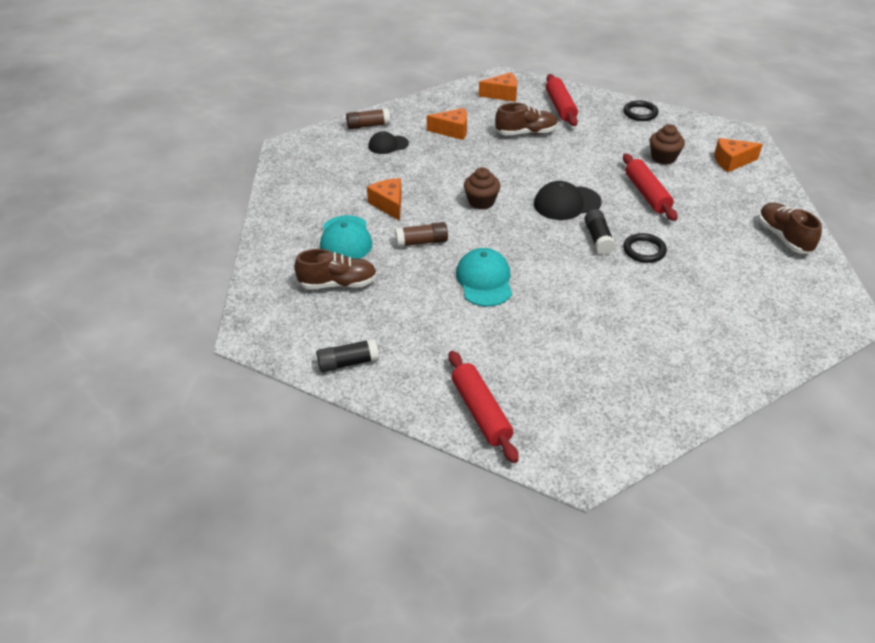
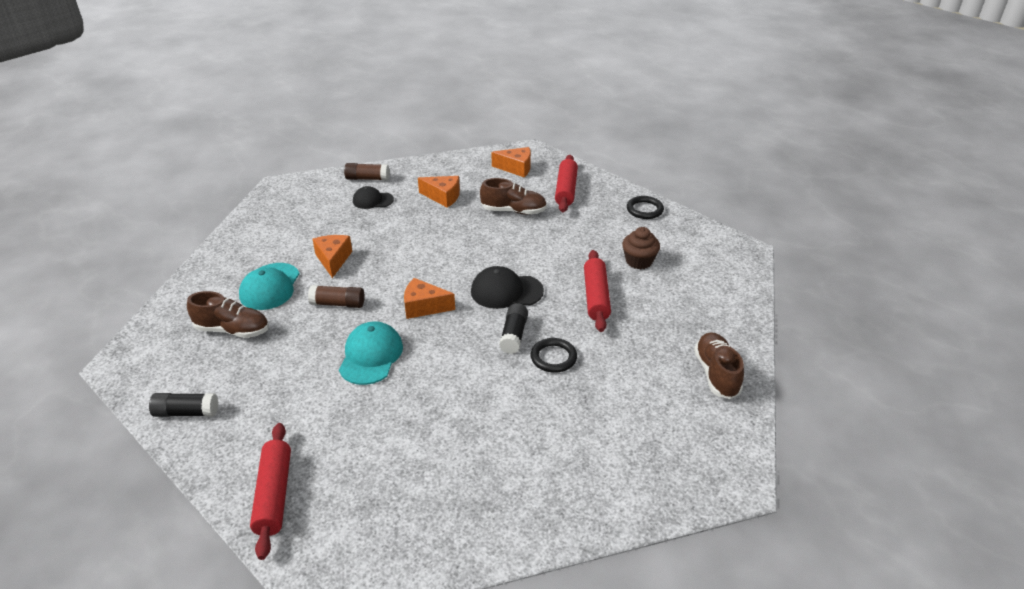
camera: 15 degrees right, 5 degrees down
brown cupcake [464,167,501,210] -> none
orange cheese [714,138,763,172] -> orange cheese moved to [404,278,455,319]

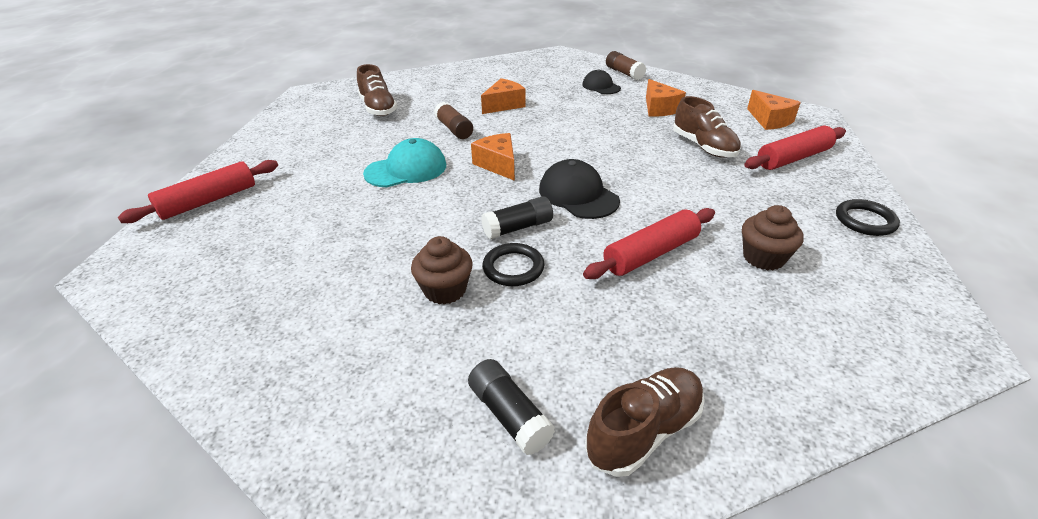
camera: 55 degrees right, 0 degrees up
black glue stick [149,393,218,417] -> black glue stick moved to [468,359,555,455]
turquoise cap [239,263,299,310] -> none
none -> brown cupcake [411,236,473,305]

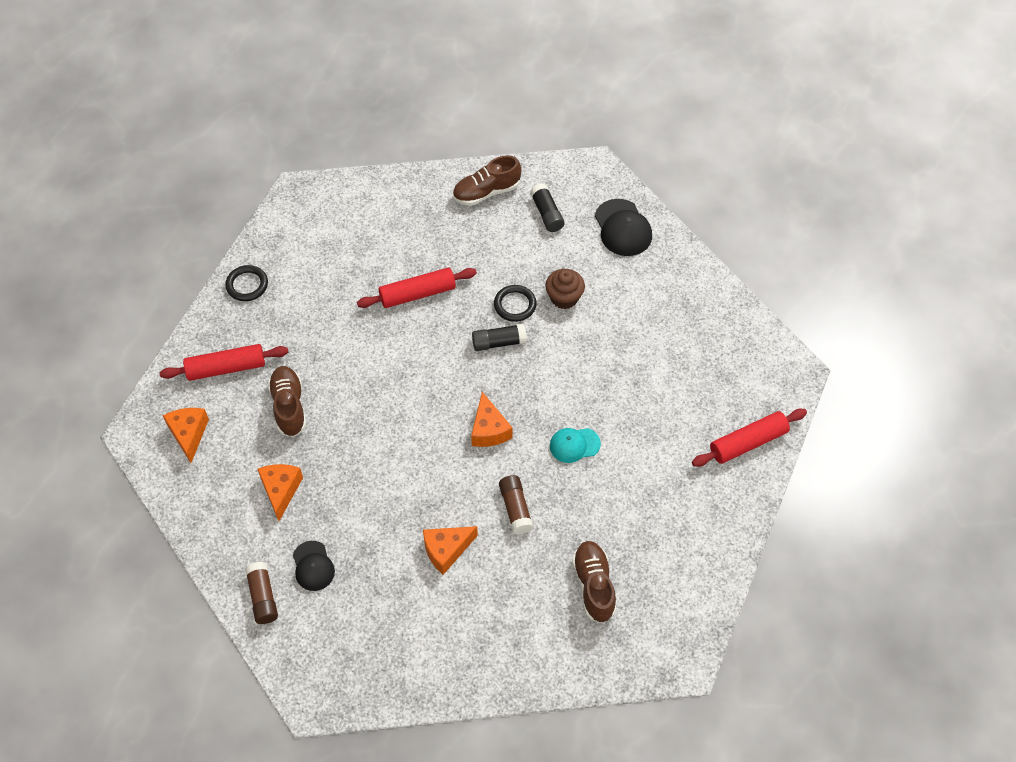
camera: 165 degrees left, 20 degrees up
turquoise cap [363,138,446,187] -> turquoise cap [550,428,601,463], size x0.66
black cap [539,159,620,219] -> black cap moved to [595,199,652,256]
brown cupcake [742,205,804,270] -> none

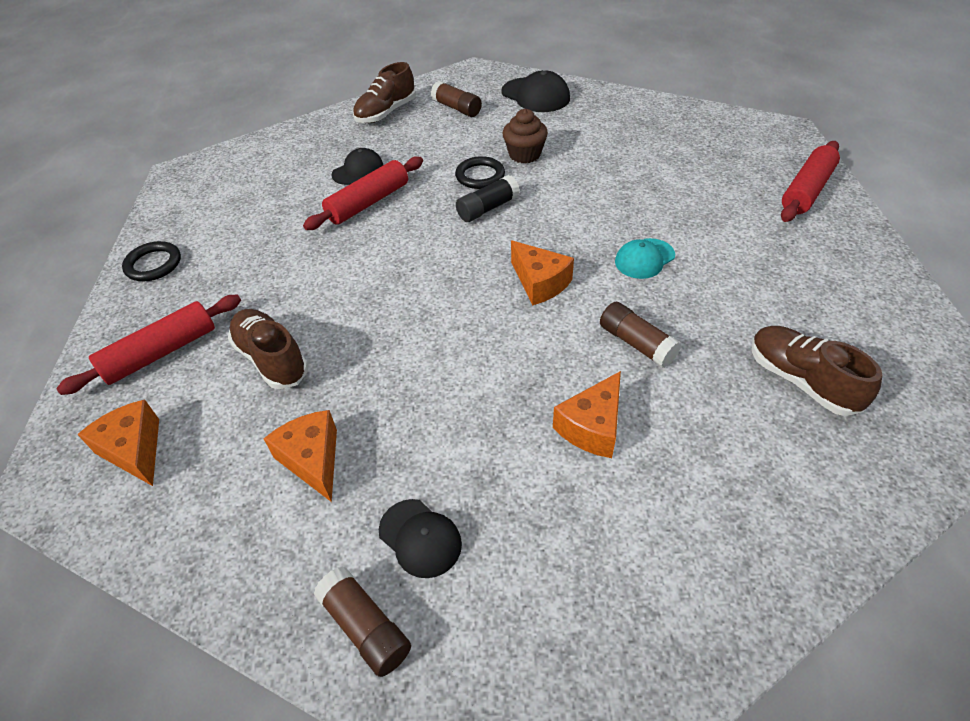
camera: 25 degrees left, 10 degrees down
black glue stick [530,184,564,232] -> brown glue stick [431,81,482,117]
none -> black cap [332,148,383,185]

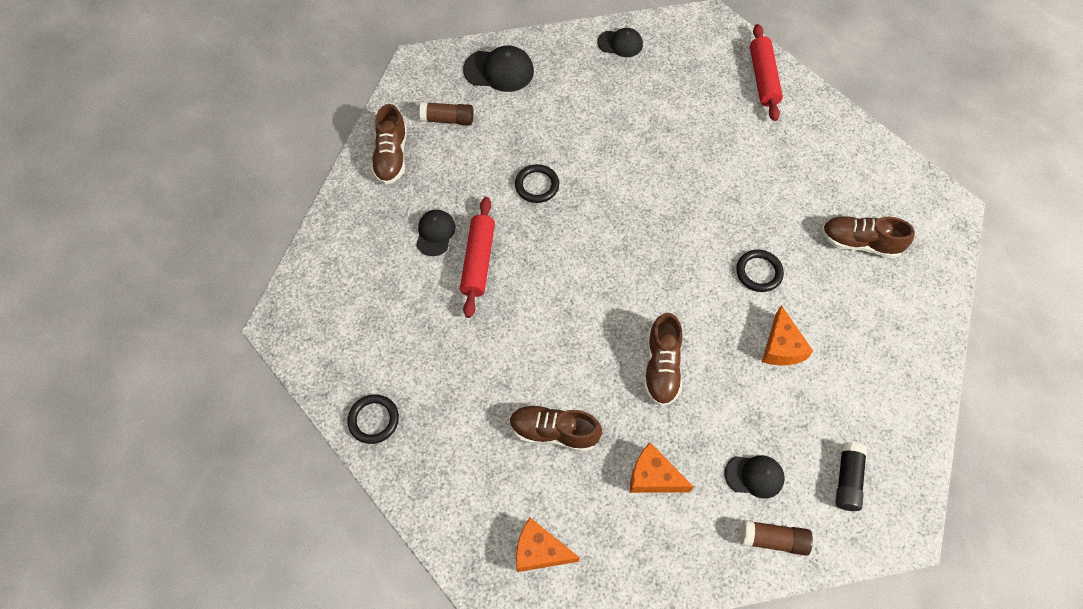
camera: 40 degrees left, 15 degrees up
red rolling pin [56,294,241,395] -> none
black glue stick [456,175,520,222] -> black glue stick moved to [835,442,867,511]
brown cupcake [503,109,548,164] -> none
orange cheese [511,240,574,305] -> none
brown glue stick [600,302,681,368] -> black ring [736,250,784,292]
turquoise cap [615,238,675,279] -> none
none -> black cap [597,28,643,57]
none -> brown shoe [644,313,683,406]

